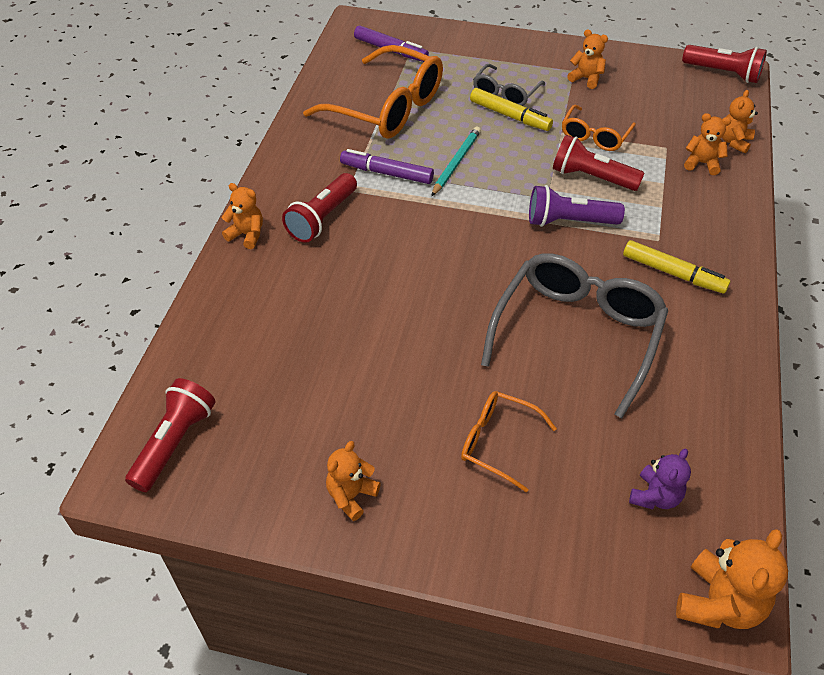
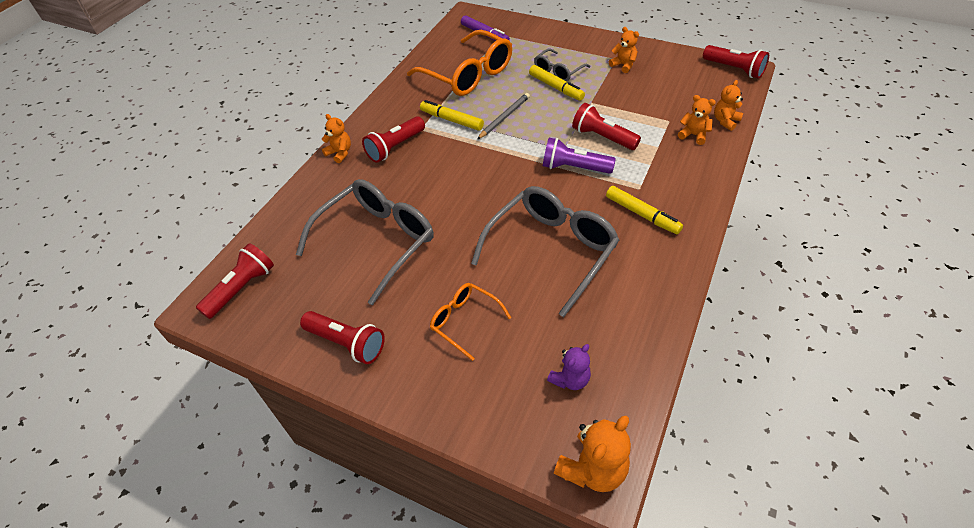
camera: 15 degrees right, 0 degrees up
orange teddy bear [326,441,381,521] -> red flashlight [300,311,385,364]
purple marker [340,149,434,184] -> yellow marker [420,100,484,131]
turquoise pencil [431,127,481,197] -> grey pencil [477,93,530,139]
orange glasses [562,105,636,151] -> none
none -> grey glasses [296,179,434,306]

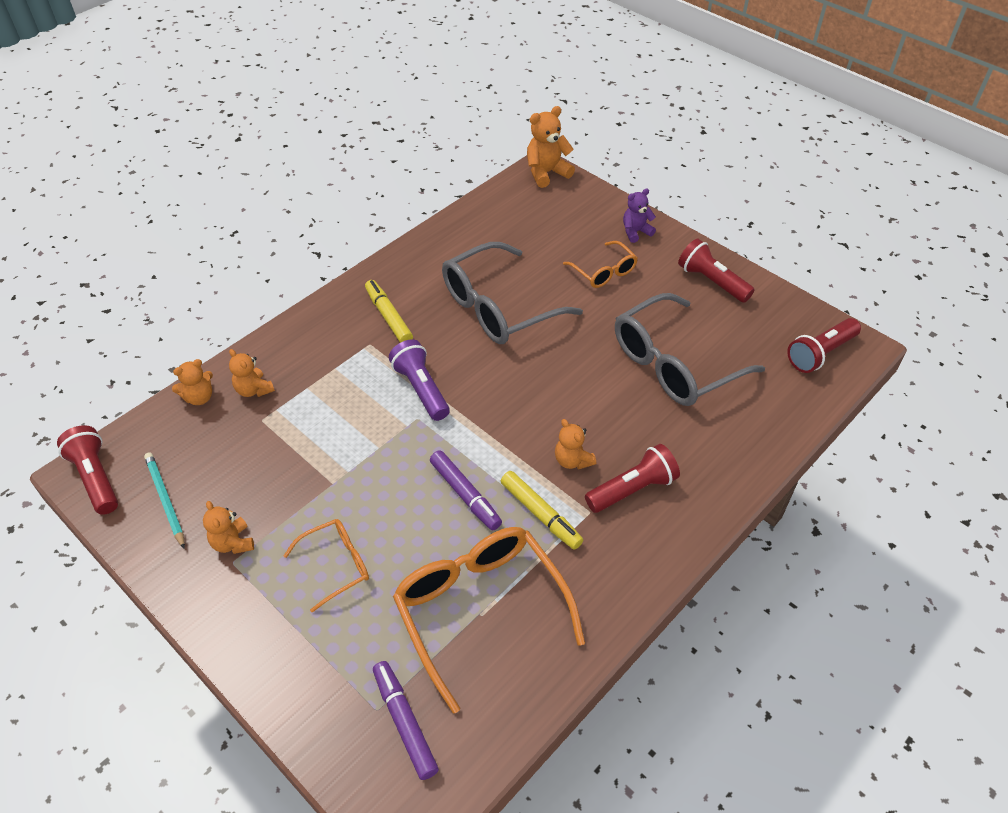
camera: 165 degrees left, 0 degrees up
orange teddy bear [322,114,351,163] -> orange teddy bear moved to [555,419,596,469]
grey pencil [477,93,530,139] -> purple marker [430,450,502,531]
yellow marker [529,65,585,101] -> none
grey glasses [534,49,590,81] -> orange glasses [283,519,369,613]
purple flashlight [543,138,616,174] -> purple flashlight turned 150 degrees counterclockwise [389,339,450,421]
purple teddy bear [547,344,591,390] -> purple teddy bear moved to [623,188,656,243]
red flashlight [572,103,641,150] -> none
none -> turquoise pencil [144,452,185,548]

